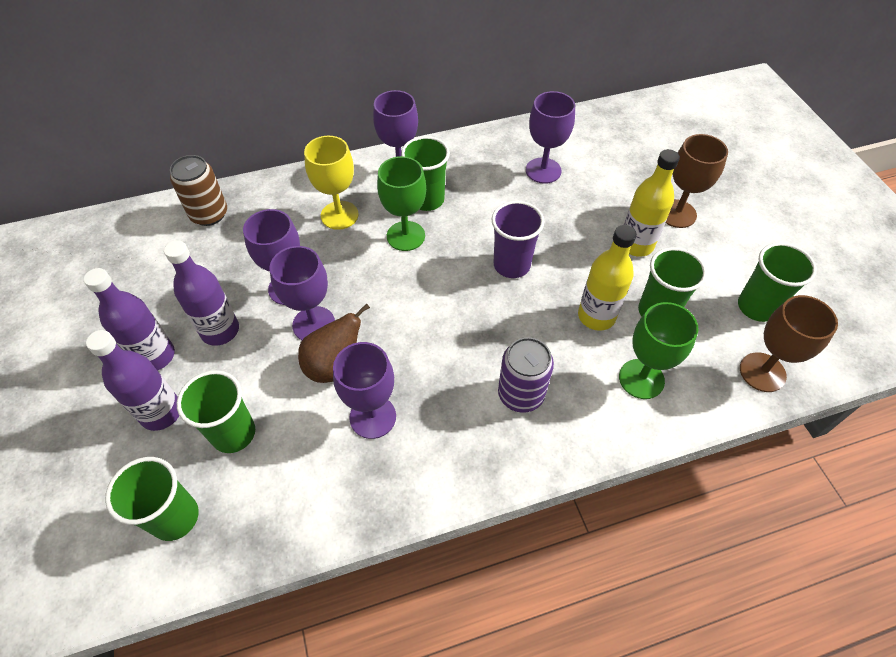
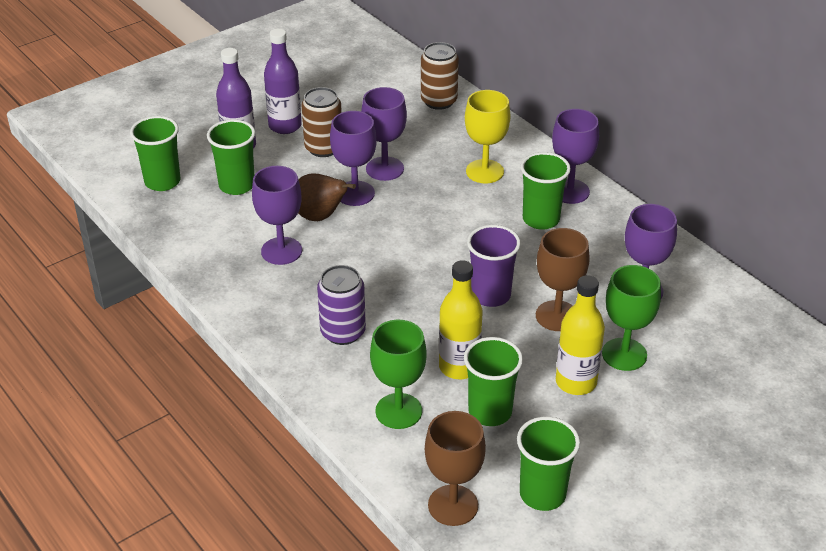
camera: 70 degrees right, 15 degrees down
purple bottle [164,240,239,346] -> brown can [301,87,342,157]
green goblet [377,156,426,251] -> green goblet moved to [602,265,661,371]
brown goblet [666,134,728,228] -> brown goblet moved to [536,228,590,331]

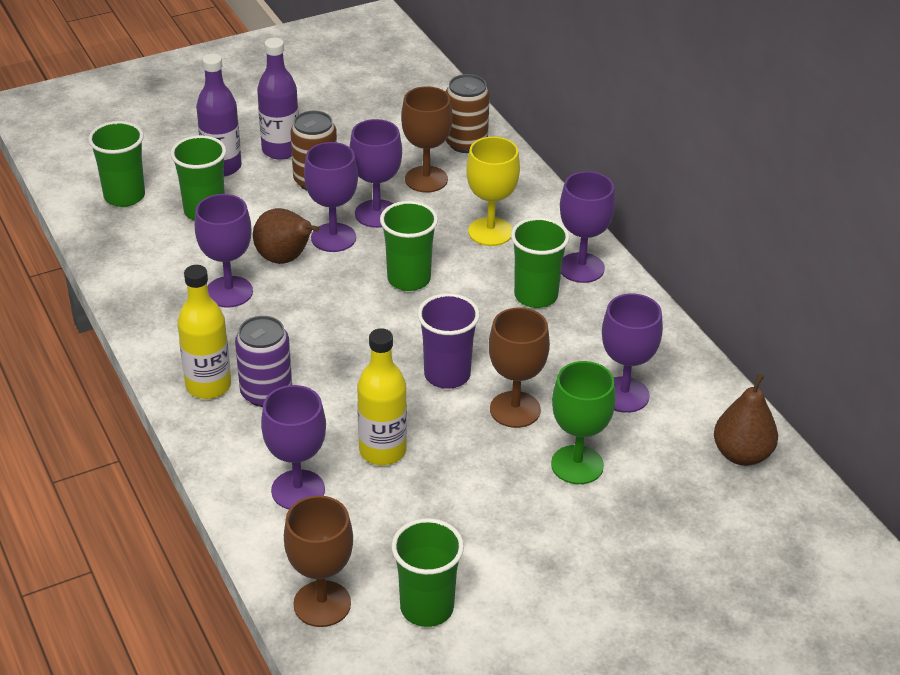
camera: 10 degrees right, 0 degrees up
green goblet [370,320,427,429] -> purple goblet [261,385,326,509]
green cup [464,337,523,426] -> green cup moved to [380,201,438,291]
yellow bottle [556,275,605,395] -> yellow bottle moved to [177,265,231,399]
none -> brown goblet [401,86,453,193]
none -> brown pear [714,374,778,466]

